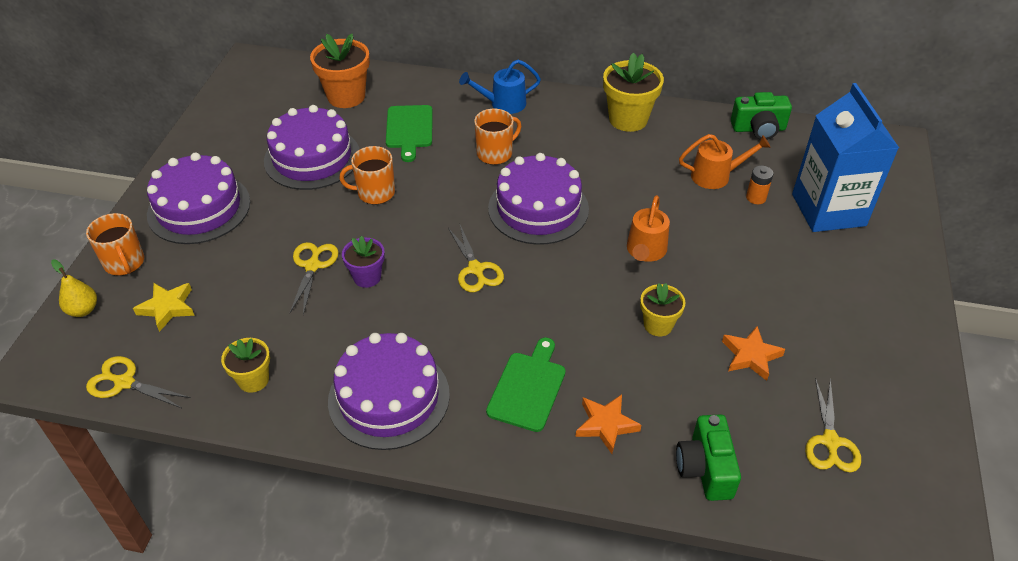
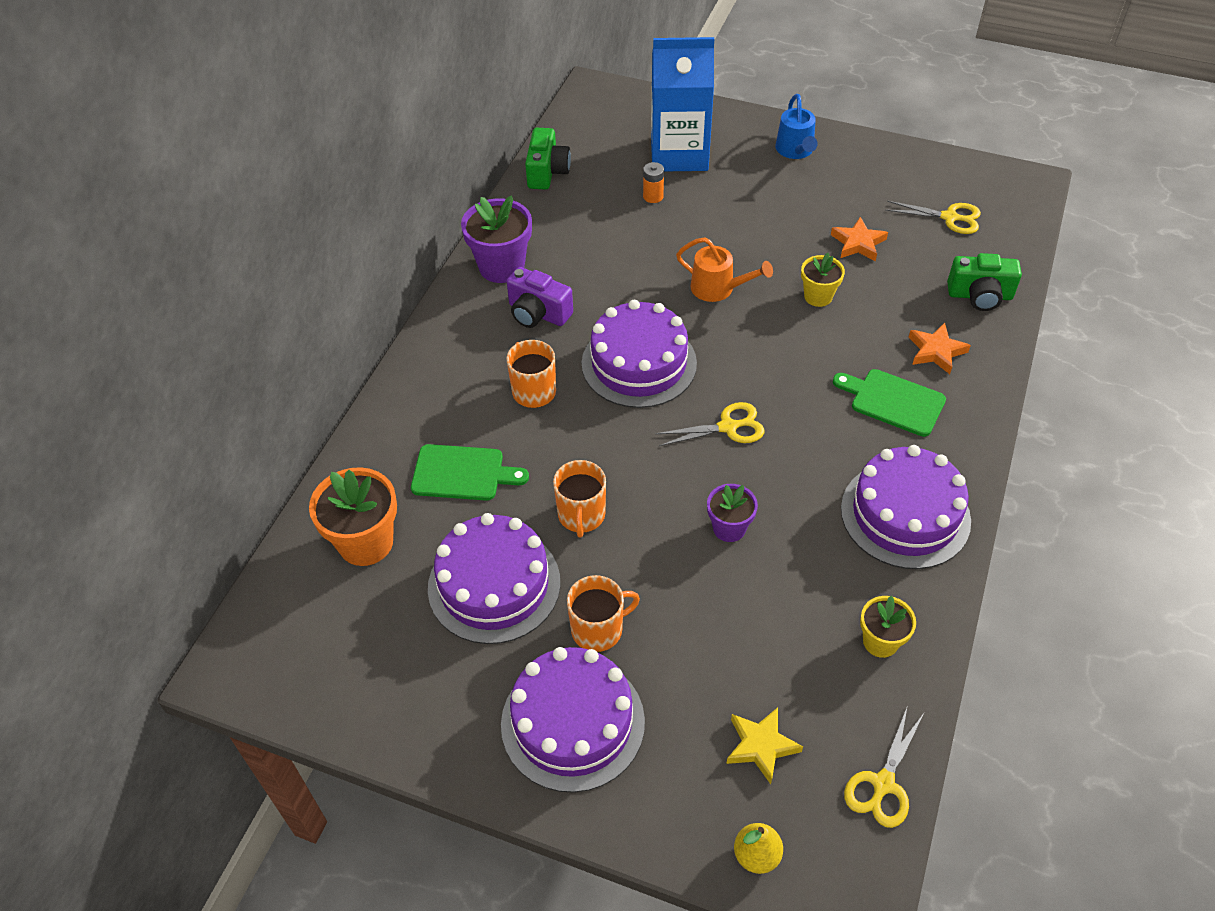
camera: 80 degrees left, 5 degrees up
orange mug [86,213,144,276] -> orange mug moved to [567,575,640,652]
yellow scissors [290,242,339,315] -> none
blue watering can [459,60,541,114] -> blue watering can moved to [775,94,818,159]
yellow flower pot [603,52,664,132] -> purple flower pot [461,195,532,283]
orange watering can [679,134,771,189] -> none
none -> purple camera [507,267,573,328]

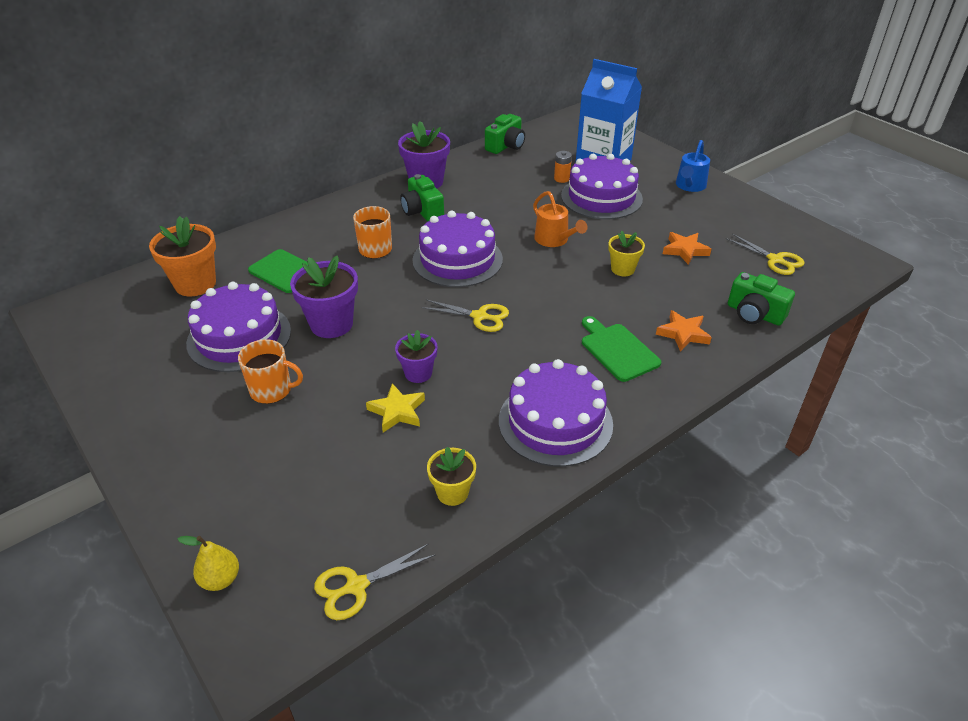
camera: 30 degrees right, 10 degrees down
purple cake [501,647,645,793] -> purple cake moved to [561,154,643,219]
purple camera [507,267,573,328] -> green camera [400,174,444,222]
orange mug [553,460,606,538] -> purple flower pot [290,255,358,338]
yellow star [726,707,803,784] -> yellow star moved to [366,383,425,433]

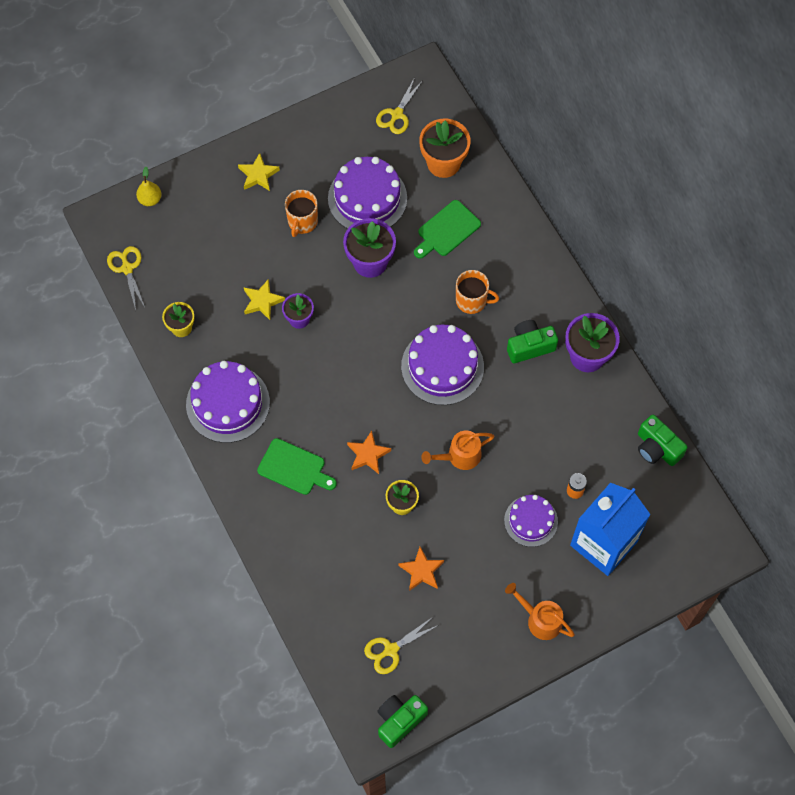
camera: 100 degrees right, 25 degrees up
yellow scissors [421,299,509,332] -> yellow scissors moved to [376,77,423,134]
purple cake [561,154,643,219] -> purple cake [504,495,558,547], size x0.62
green cutting board [582,316,661,382] -> green cutting board turned 45 degrees clockwise [257,438,337,495]
orange star [656,310,712,352] -> orange star moved to [347,431,391,474]
blue watering can [676,140,710,192] -> orange watering can [505,583,575,640]
green camera [728,272,795,326] -> green camera moved to [377,695,428,748]
none -> yellow star [238,153,280,191]

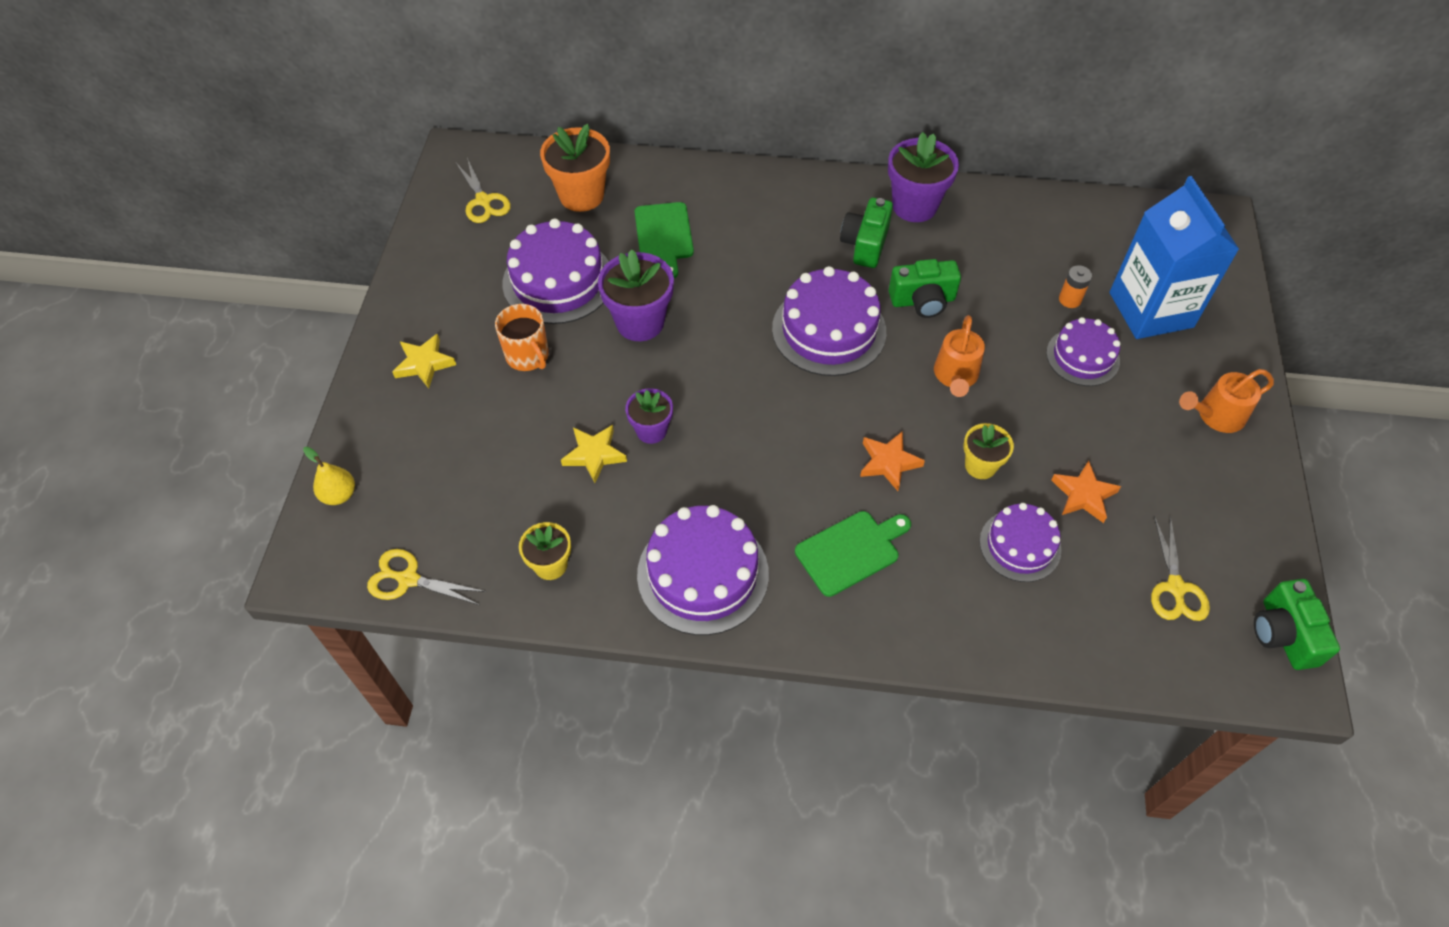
camera: 55 degrees left, 10 degrees down
orange mug [456,270,499,314] -> none
green camera [638,414,688,466] -> green camera moved to [889,259,961,318]
none -> purple cake [980,503,1061,582]

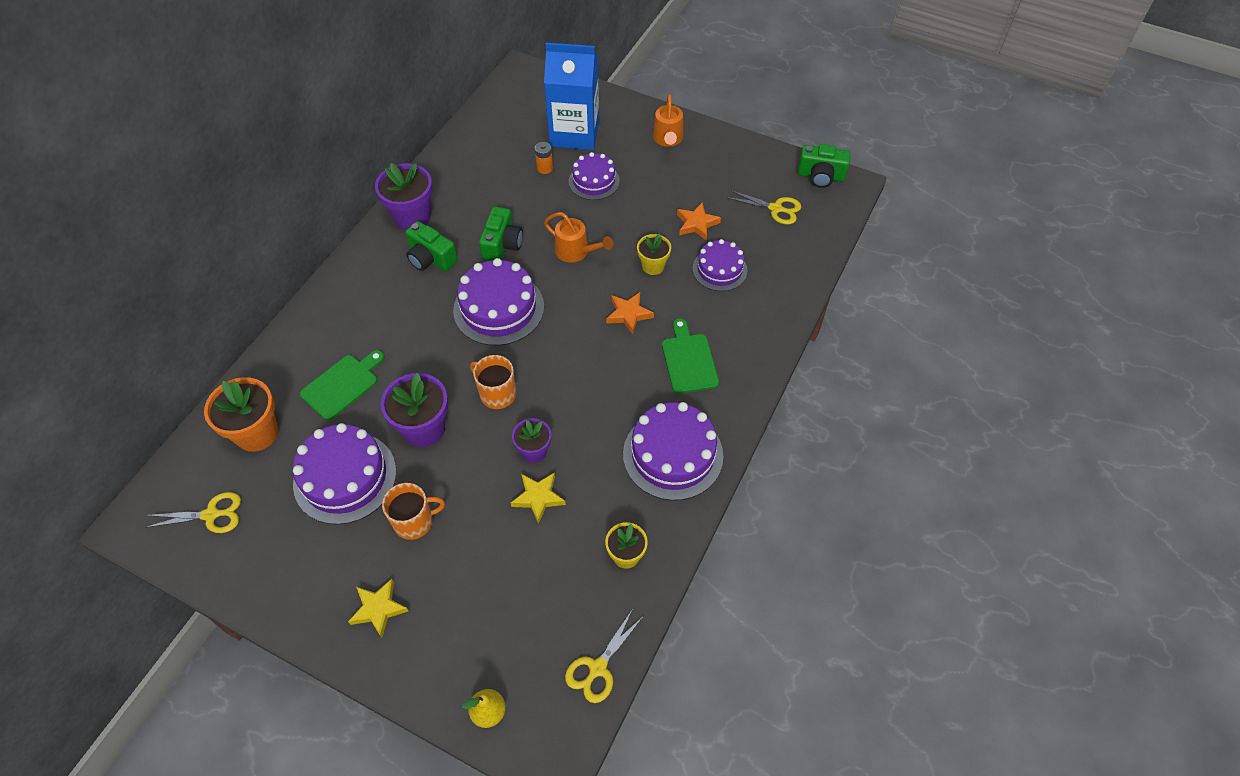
camera: 70 degrees left, 0 degrees up
green cutting board [635,202,694,279] -> green cutting board turned 60 degrees counterclockwise [300,350,385,420]
none -> orange mug [470,355,516,409]

